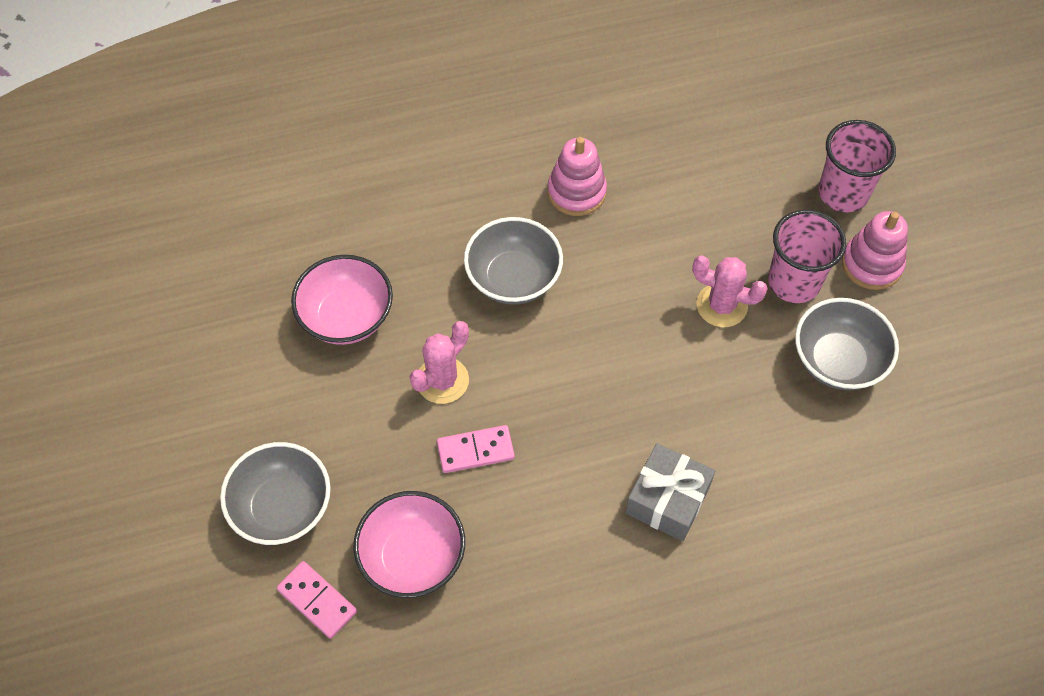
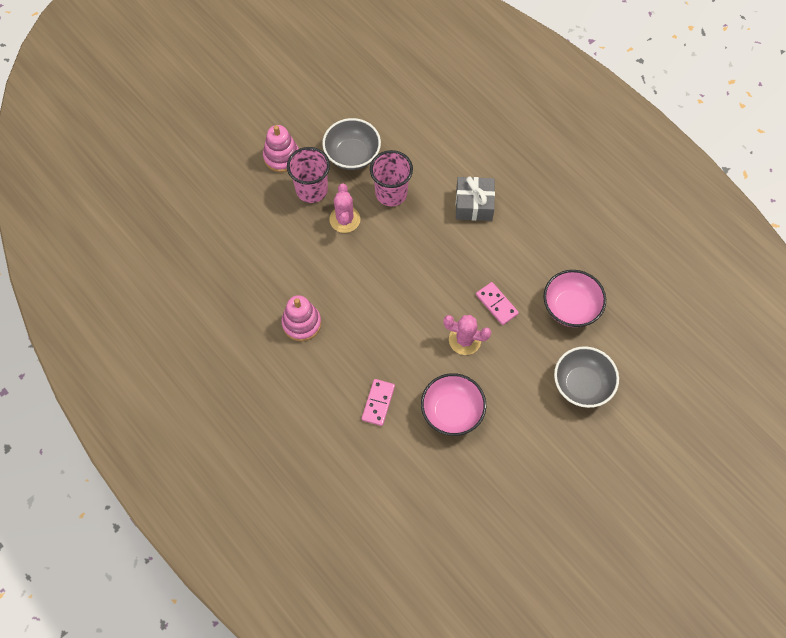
camera: 115 degrees left, 5 degrees up
pink domino [277,561,357,639] -> pink domino moved to [362,379,395,426]
grey bowl [464,217,563,305] -> none
pink cup [818,120,896,212] -> pink cup moved to [370,150,413,206]

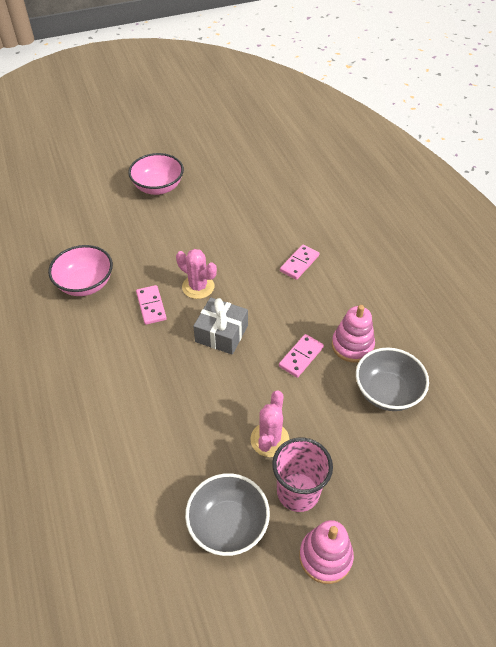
camera: 160 degrees left, 15 degrees down
pink cup [370,150,413,206] -> none
pink bowl [421,373,486,436] -> pink bowl moved to [128,153,184,195]
grey gift [456,177,495,221] -> grey gift moved to [193,297,248,355]
grey bowl [554,346,619,408] -> grey bowl moved to [356,347,429,411]
none -> pink domino [279,334,324,378]

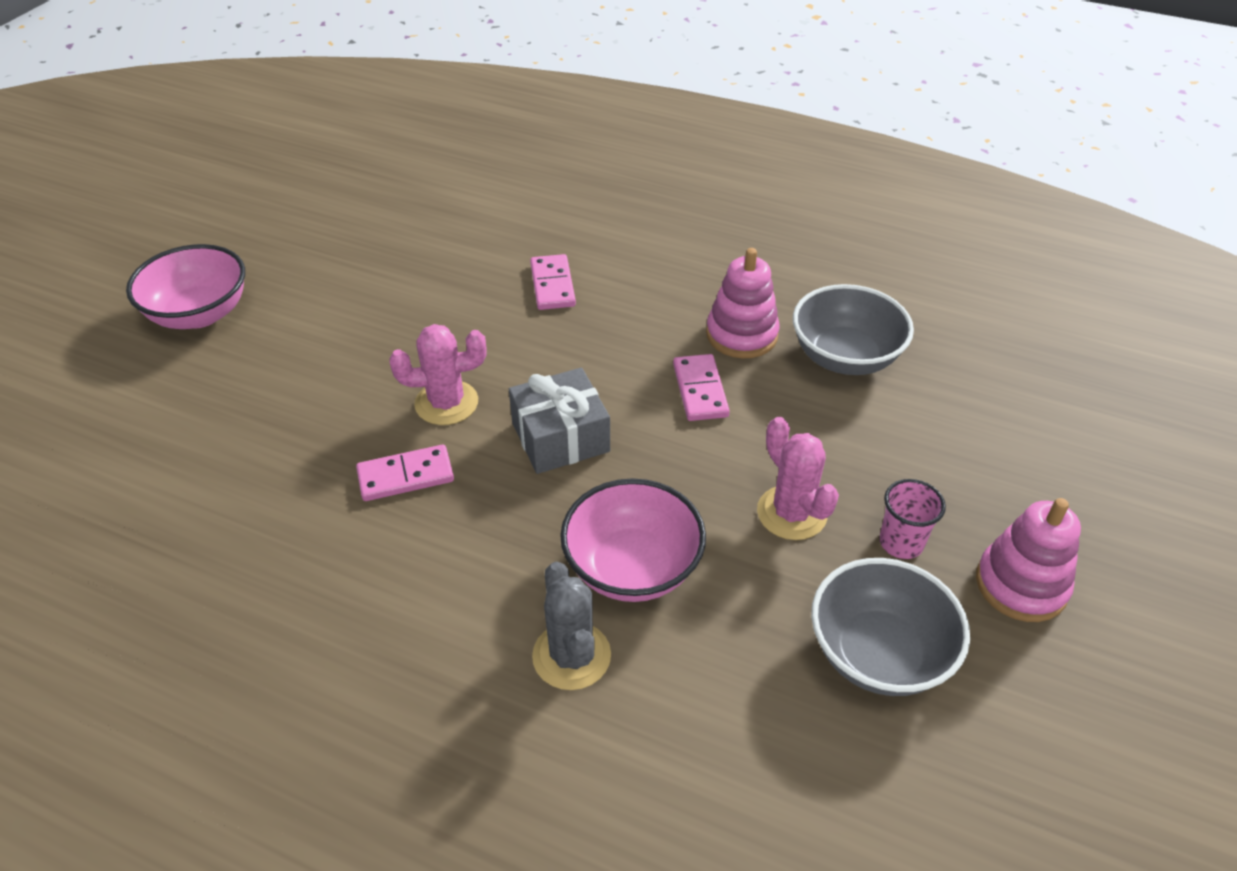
camera: 45 degrees left, 5 degrees down
pink bowl [48,245,113,296] -> pink bowl moved to [560,478,706,602]
pink domino [136,285,167,325] -> pink domino turned 45 degrees counterclockwise [356,445,454,501]
pink cup [272,437,333,512] -> pink cup [879,479,946,559], size x0.59
none -> grey cactus [532,561,611,690]

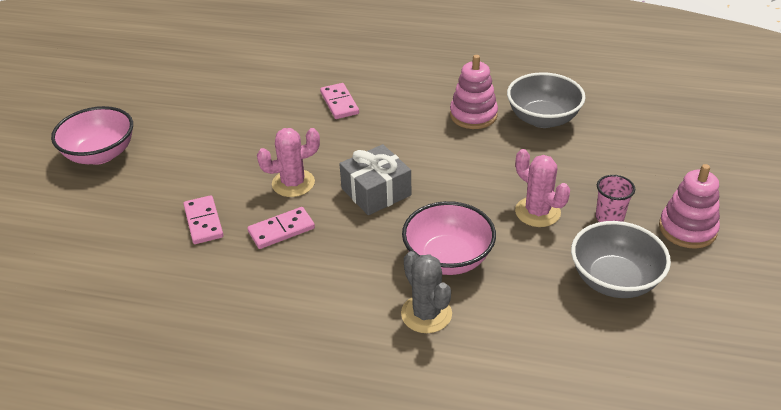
camera: 10 degrees left, 5 degrees down
pink domino [673,354,730,421] -> pink domino moved to [183,195,223,244]

